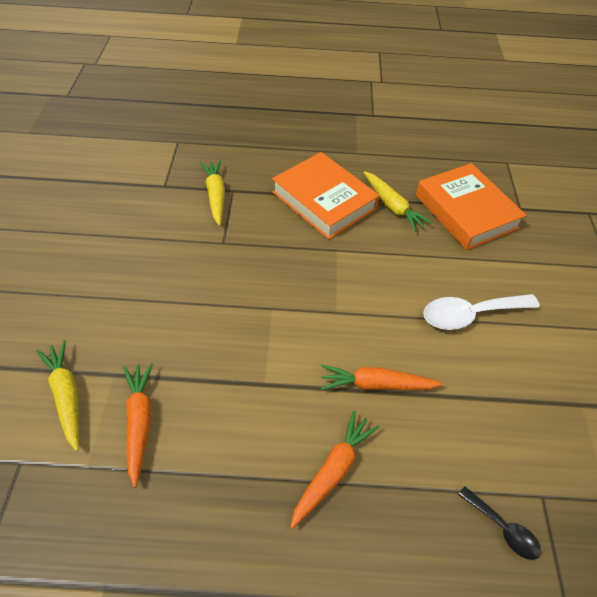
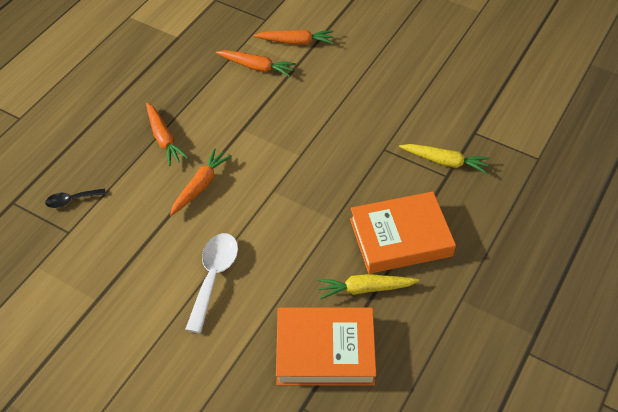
camera: 120 degrees right, 0 degrees up
yellow carrot [37,340,79,451] -> orange carrot [253,30,334,45]

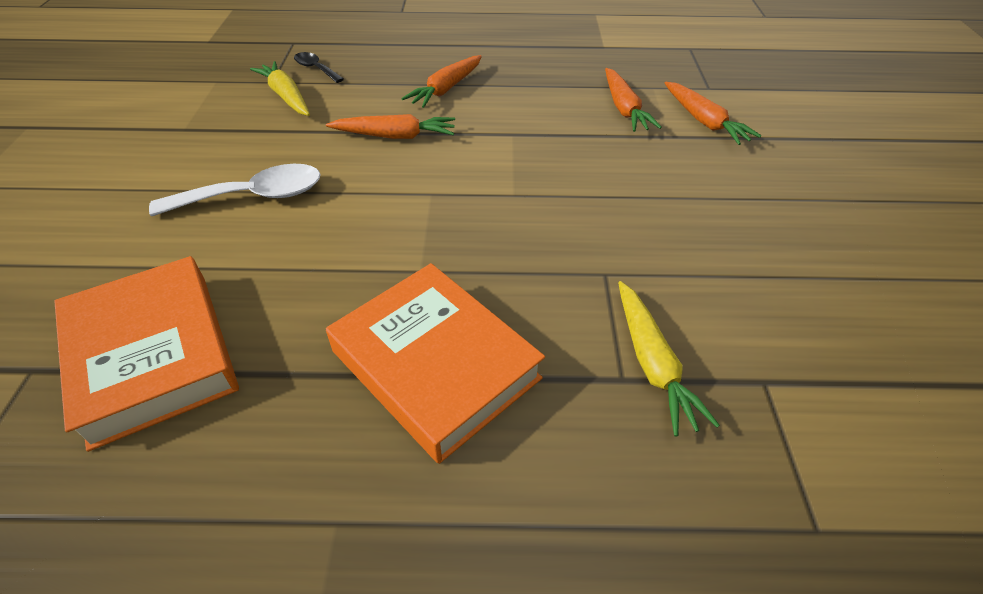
camera: 60 degrees right, 5 degrees down
yellow carrot [317,274,419,300] -> yellow carrot moved to [250,61,310,116]

